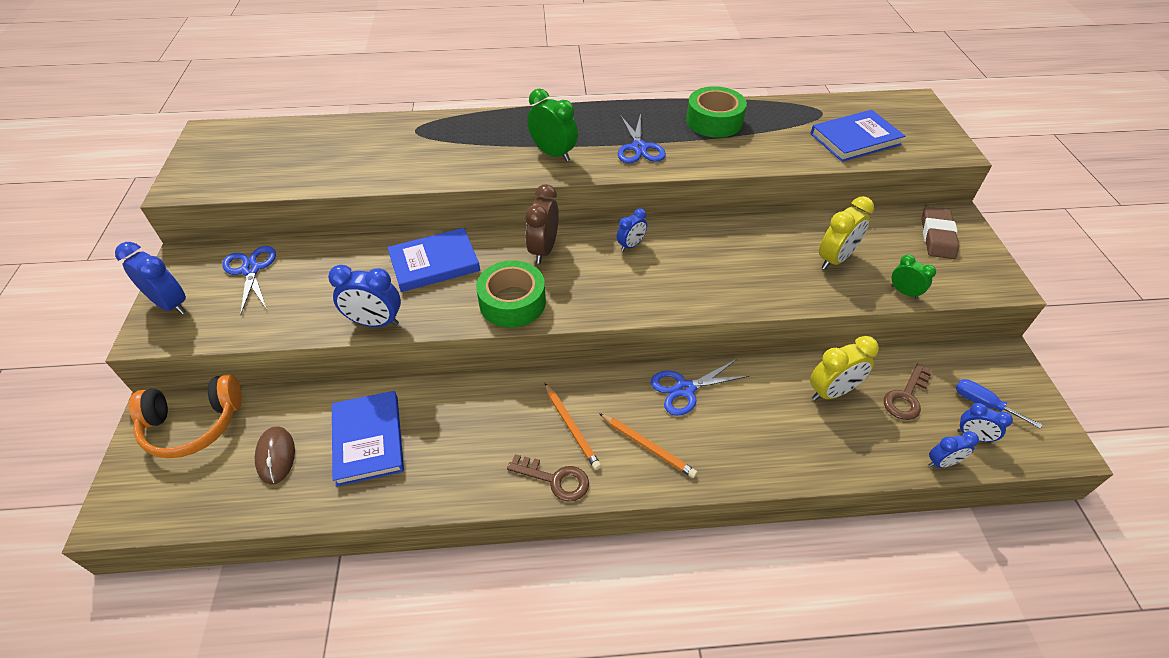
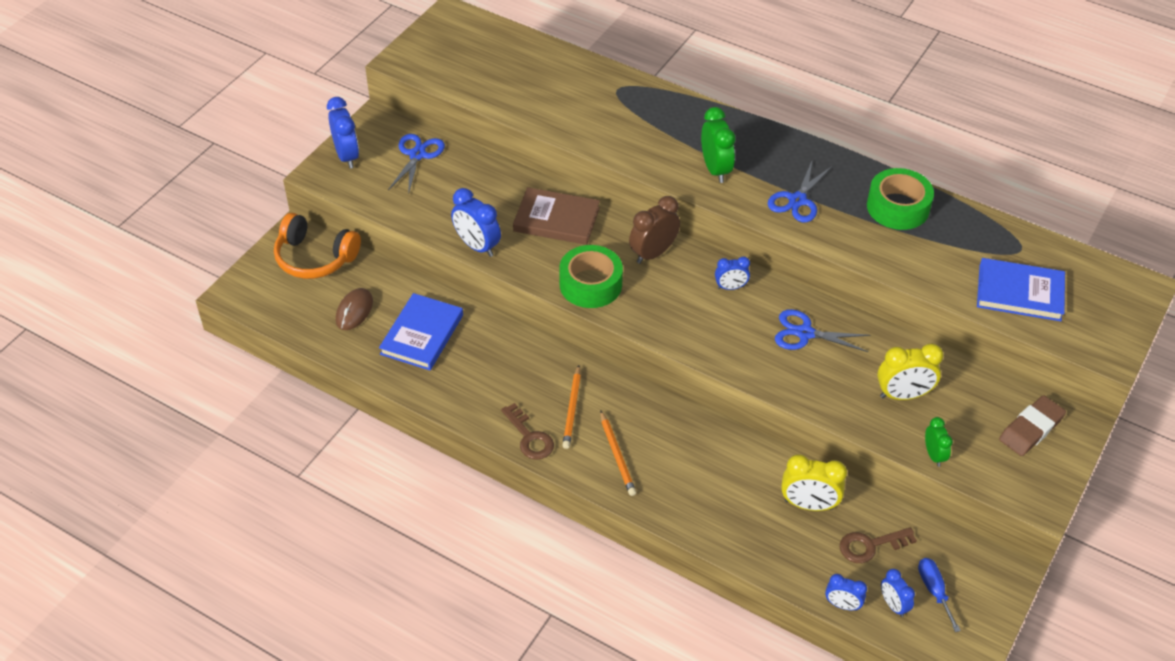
camera: 35 degrees right, 0 degrees up
blue book [387,228,480,292] -> brown book [513,187,600,245]
blue scissors [651,359,749,416] -> blue scissors moved to [775,309,871,352]

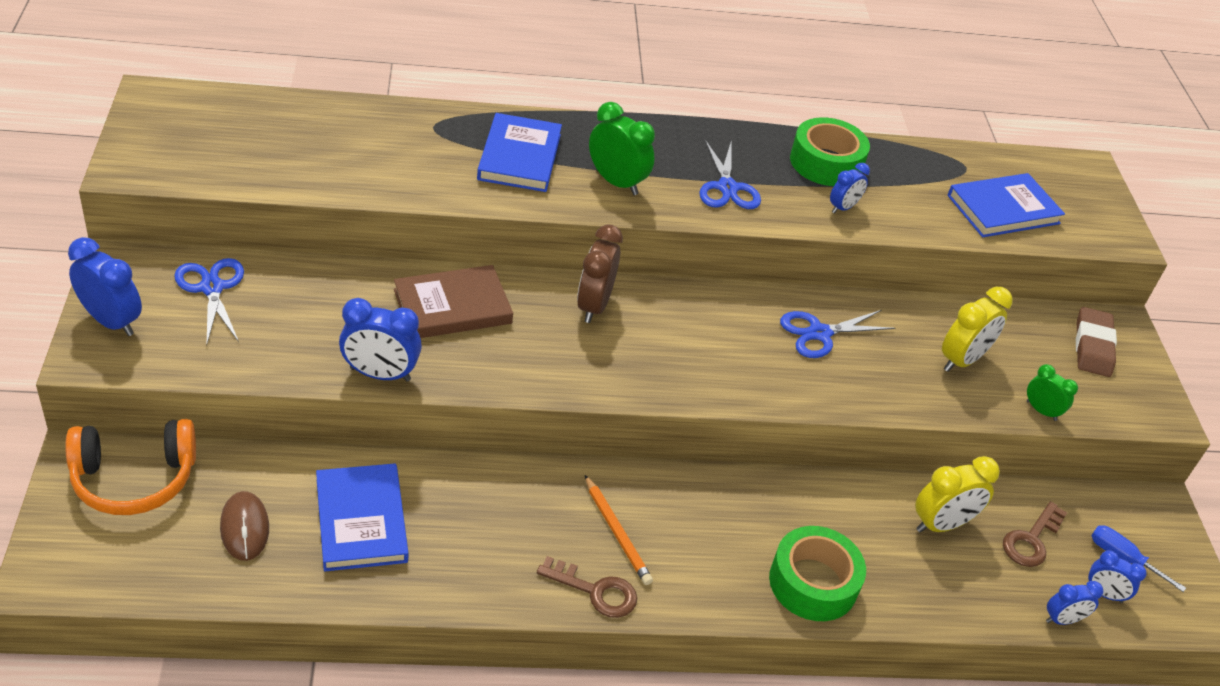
camera: 40 degrees left, 5 degrees down
green tape [559,245,623,308] -> green tape moved to [769,526,866,621]
orange pencil [600,411,636,496] -> none
blue clock [715,257,750,290] -> blue clock moved to [830,163,870,213]
none -> blue book [477,113,562,192]

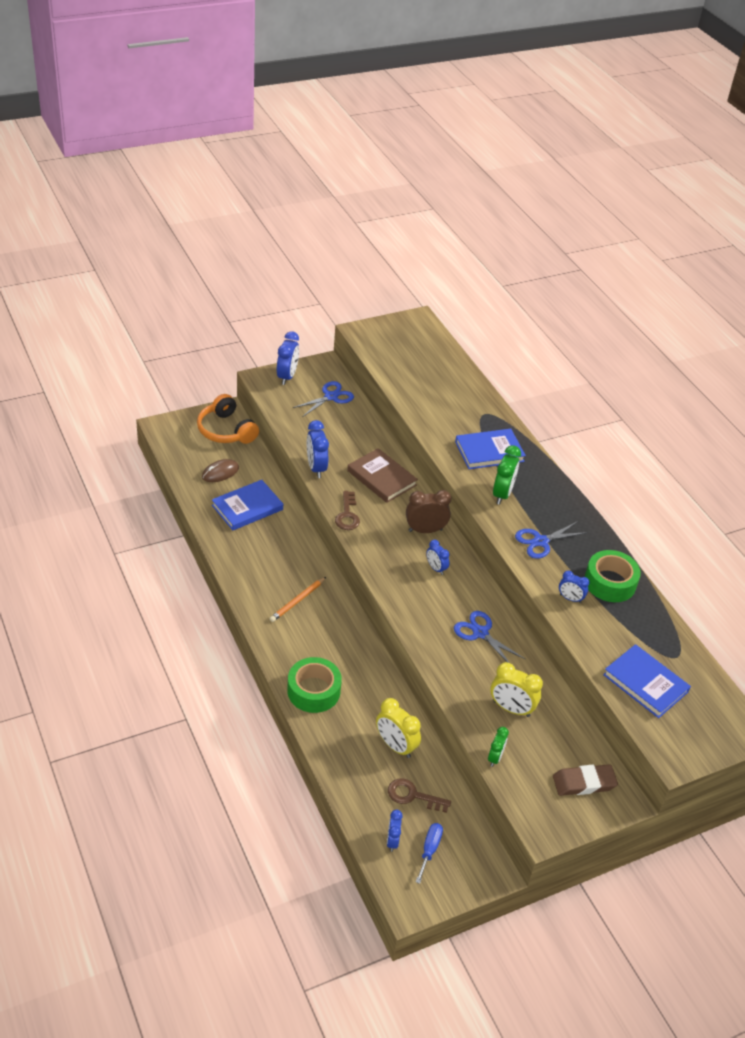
camera: 70 degrees right, 0 degrees up
brown key [537,556,637,618] -> brown key moved to [335,491,360,530]
blue clock [1046,581,1104,625] -> blue clock moved to [426,540,450,575]

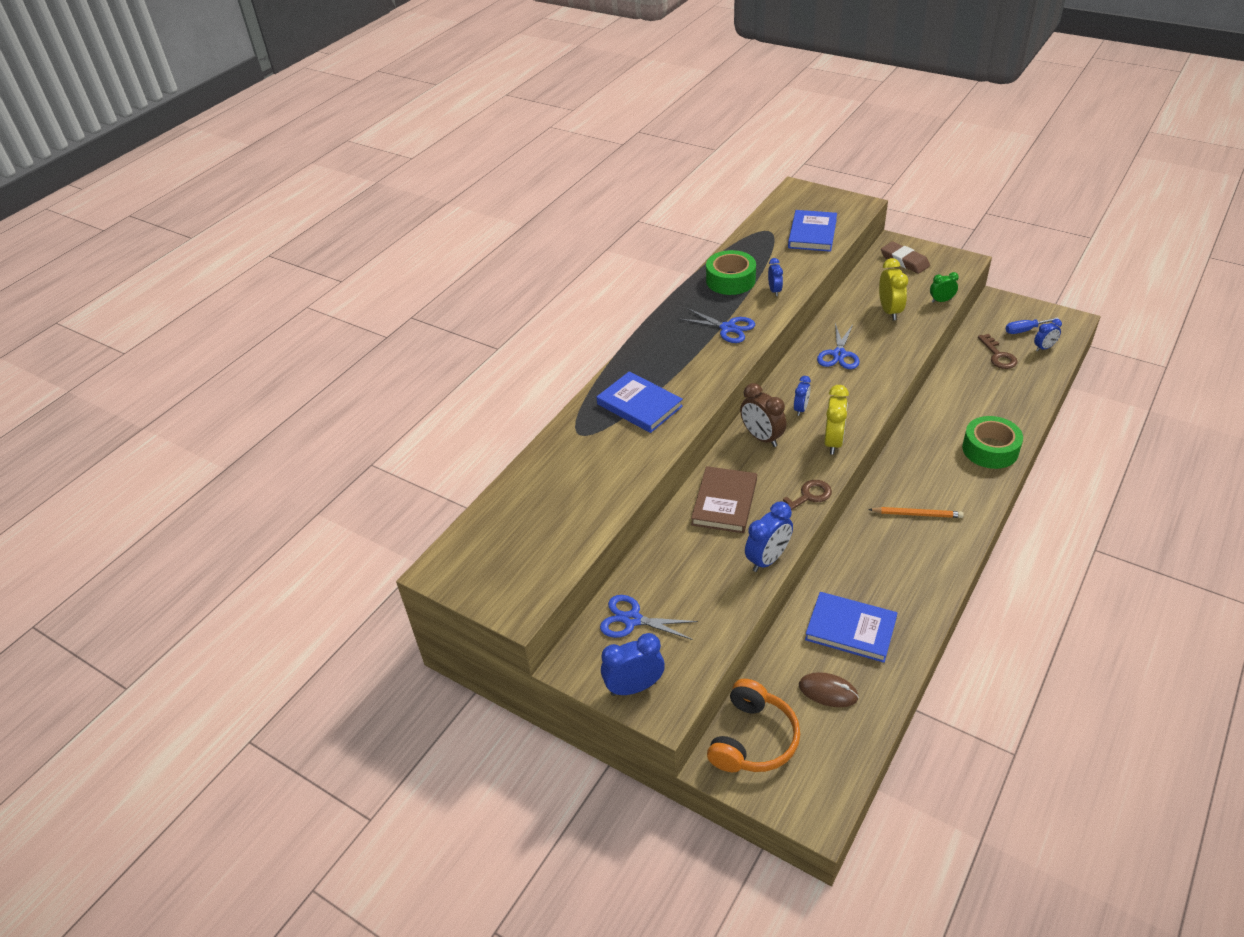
camera: 115 degrees left, 0 degrees up
yellow clock [376,698,421,758] -> yellow clock moved to [824,385,849,455]
green clock [493,445,521,505] -> none

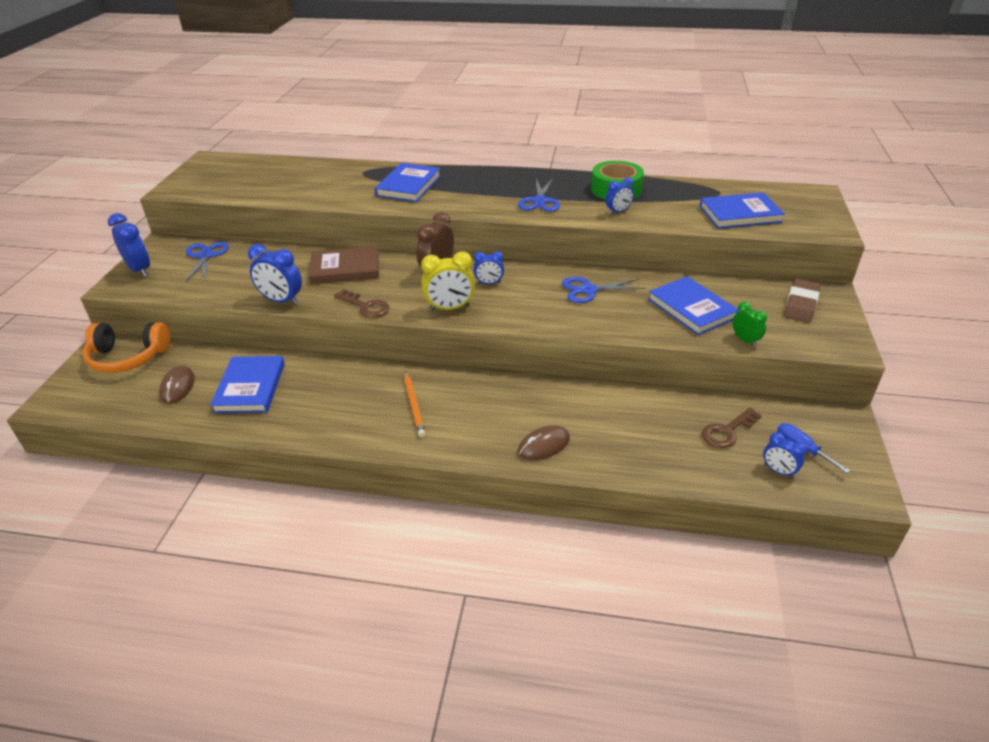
camera: 65 degrees right, 5 degrees down
yellow clock [879,258,908,320] -> blue book [648,276,739,335]
green tape [962,416,1023,469] -> brown mouse [518,425,570,461]

